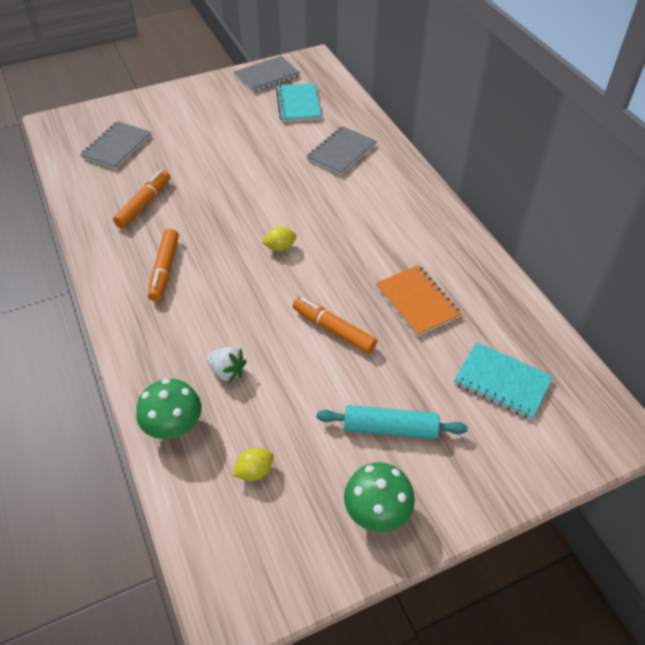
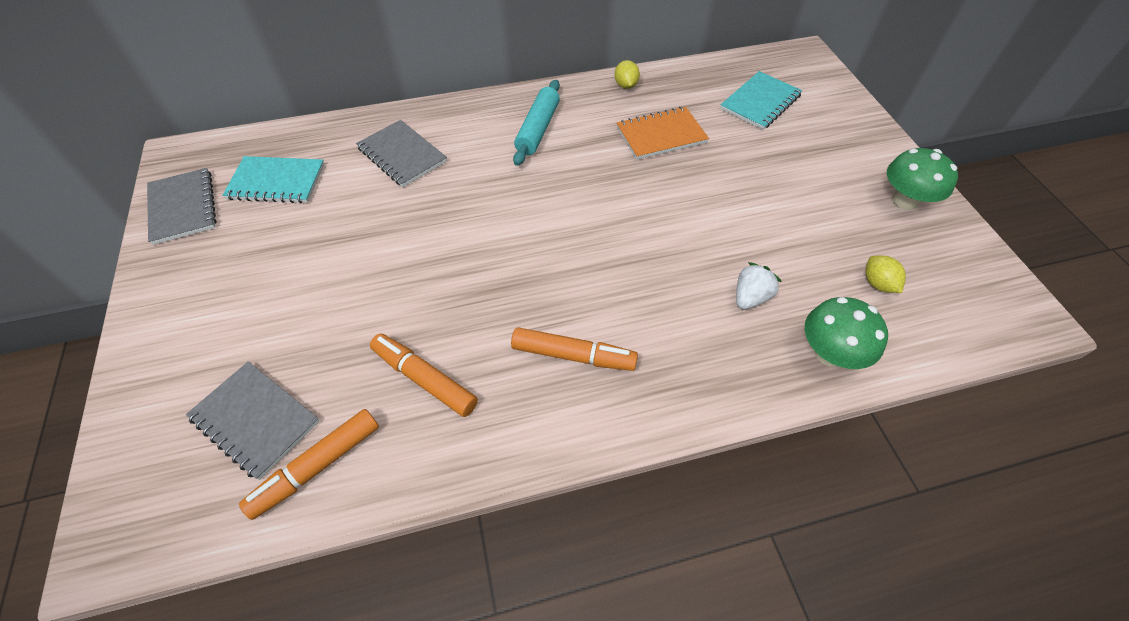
camera: 80 degrees left, 5 degrees up
yellow lemon [262,226,297,251] -> yellow lemon moved to [614,60,640,89]
orange marker [293,297,377,354] -> orange marker moved to [239,409,379,520]
turquoise rolling pin [317,405,468,439] -> turquoise rolling pin moved to [513,80,560,166]

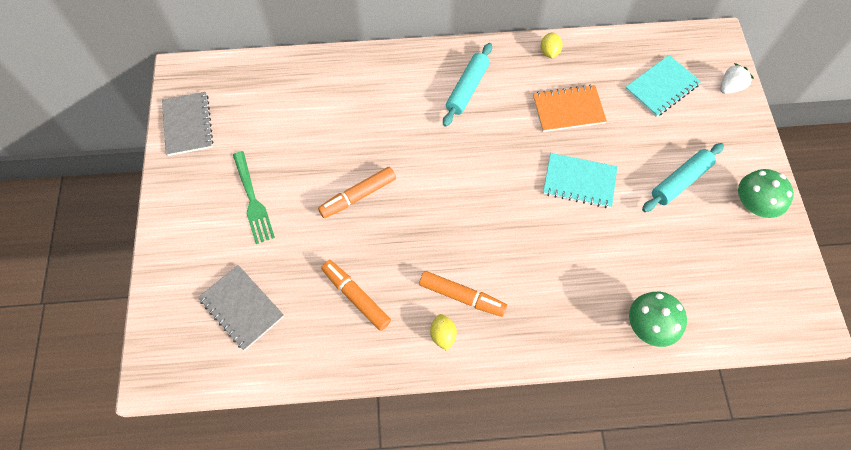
camera: 10 degrees right, 10 degrees up
turquoise notebook [223,156,324,203] -> turquoise notebook moved to [543,153,618,208]
orange marker [239,409,379,520] -> orange marker moved to [318,167,396,218]
grey notebook [356,120,447,187] -> none
white strawberry [736,262,782,310] -> white strawberry moved to [720,63,754,94]
yellow lemon [866,256,906,293] -> yellow lemon moved to [430,314,457,351]
none -> green fork [233,151,275,244]
none -> turquoise rolling pin [642,143,724,212]

